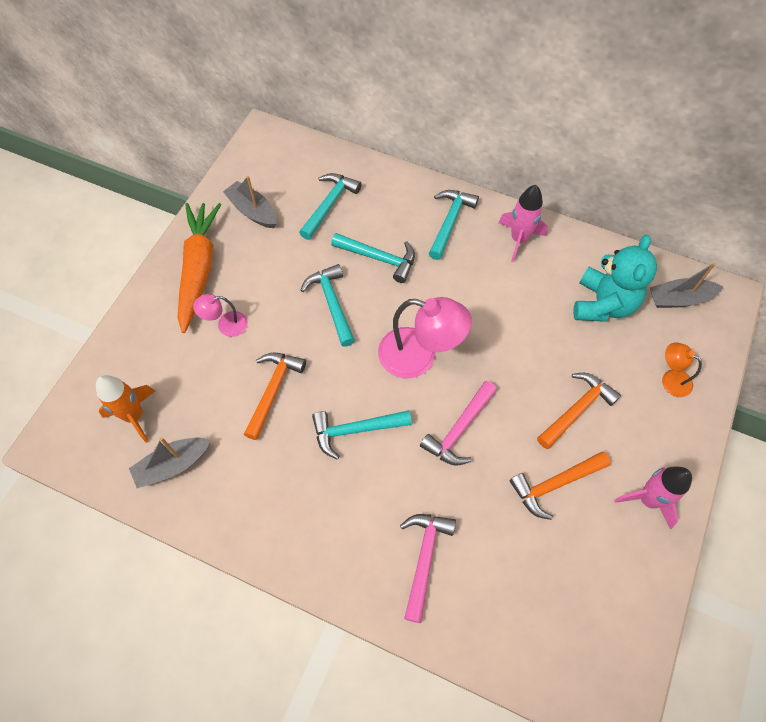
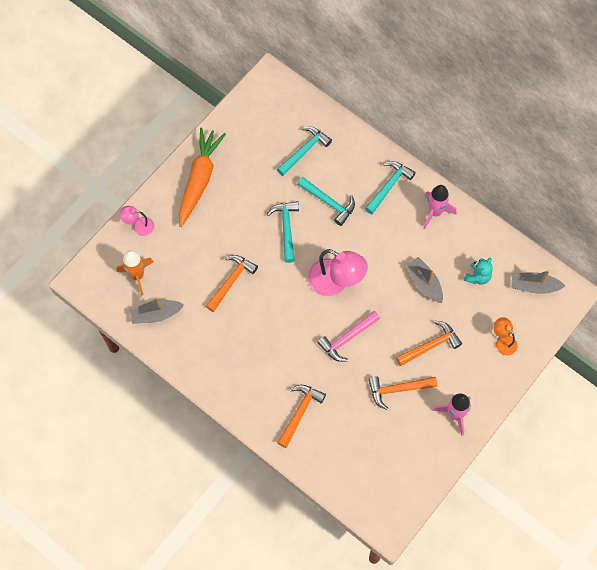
camera: 15 degrees right, 5 degrees up
pink lamp [193,294,248,337] -> pink lamp moved to [119,206,154,236]
grey boat [223,176,276,228] -> grey boat moved to [406,257,443,303]
turquoise hammer [312,410,412,459] -> none
pink hammer [400,514,456,623] -> orange hammer [277,385,326,448]
turquoise teddy bear [573,235,657,322] -> turquoise teddy bear [464,258,493,285], size x0.56

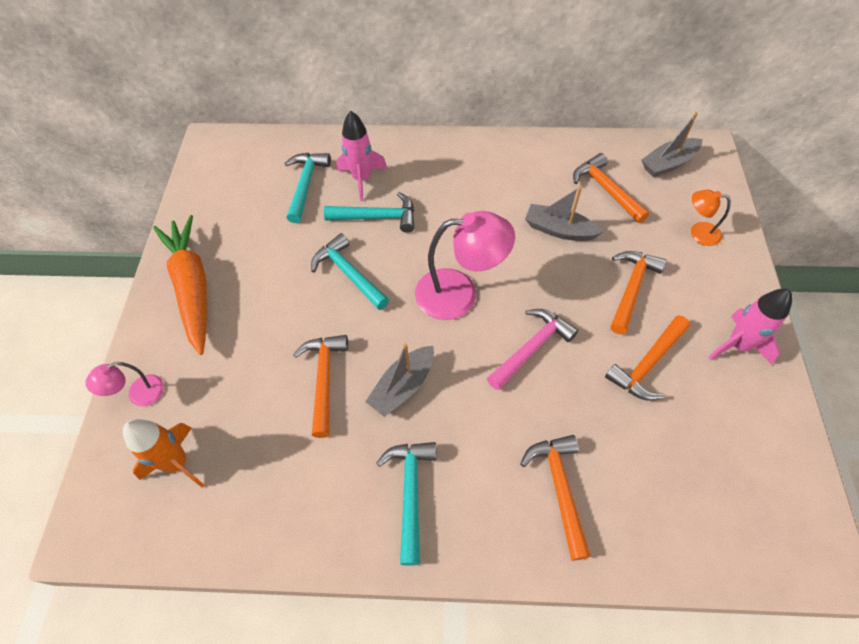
camera: 35 degrees left, 10 degrees down
grey boat [130,297,184,324] -> grey boat moved to [365,343,434,417]
pink hammer [317,311,380,362] -> pink hammer turned 150 degrees counterclockwise [487,309,578,390]
turquoise hammer [365,161,416,214] -> turquoise hammer moved to [376,442,436,566]
pink rocket [423,185,456,229] -> pink rocket moved to [336,111,387,201]
turquoise teddy bear [464,258,493,285] -> orange hammer [573,153,650,223]

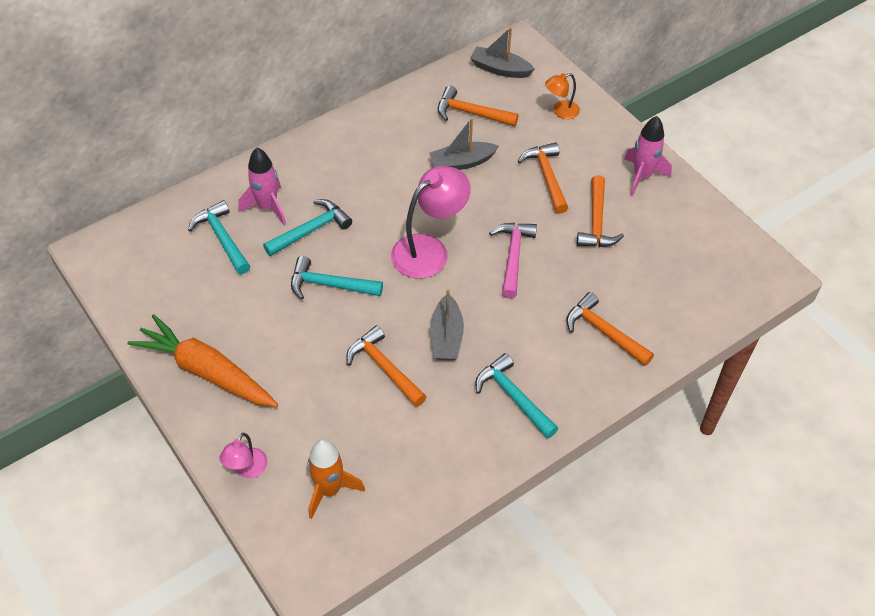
camera: 40 degrees left, 5 degrees down
grey boat [641,112,702,177] -> grey boat turned 90 degrees clockwise [470,27,535,78]

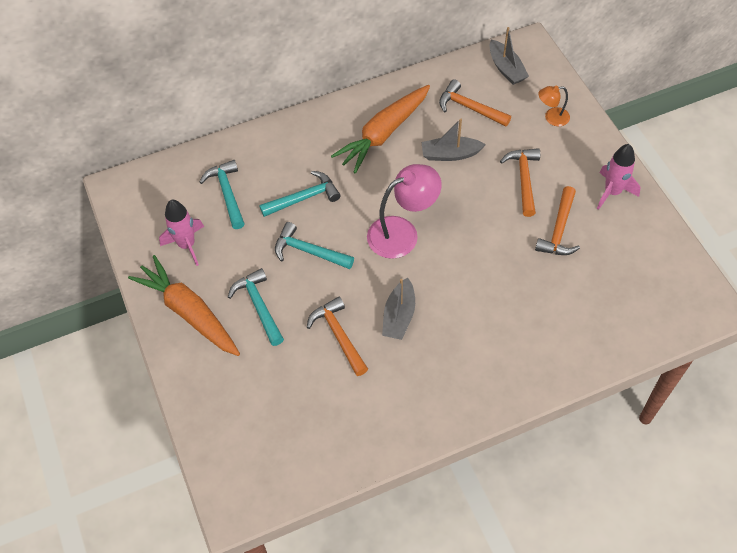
camera: 15 degrees right, 5 degrees up
pink lamp [219,433,268,478] -> none
pink rocket [238,148,286,226] -> pink rocket moved to [159,200,204,266]
orange rocket [307,439,365,519] -> none
grey boat [470,27,535,78] -> grey boat turned 150 degrees counterclockwise [490,27,529,85]
turquoise hammer [476,353,558,439] -> turquoise hammer moved to [228,268,284,346]
pink hammer [489,223,537,299] -> none
orange hammer [566,292,654,366] -> none
none -> orange carrot [331,85,430,174]

